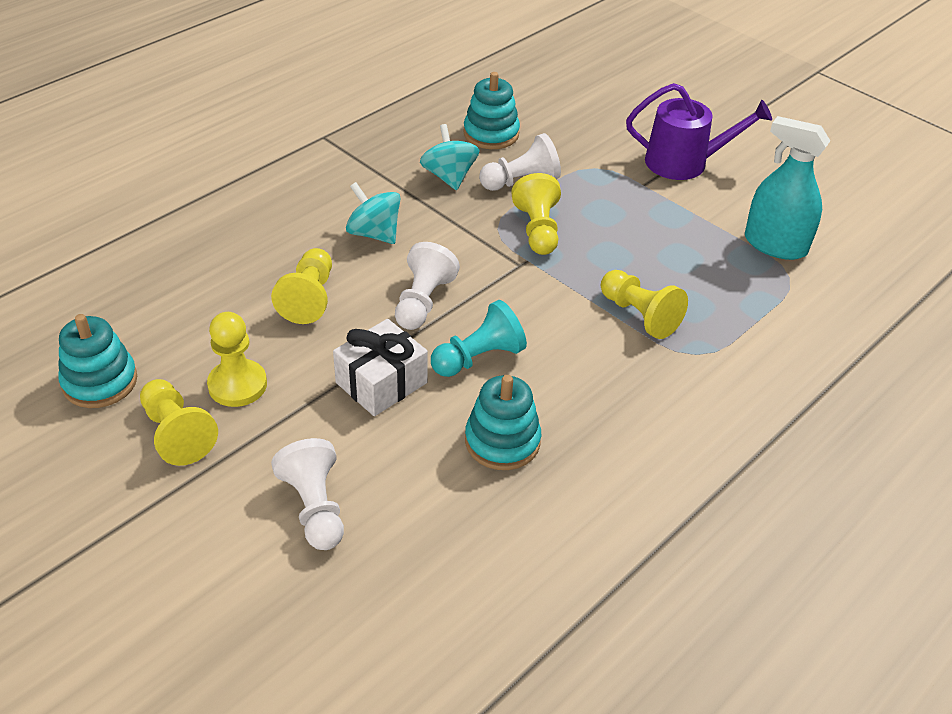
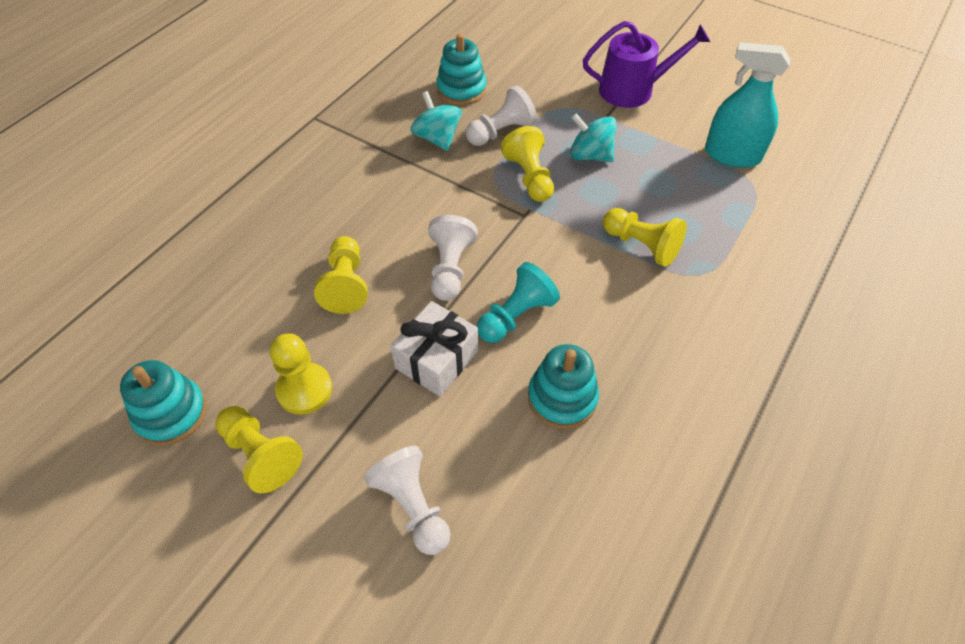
camera: 10 degrees left, 10 degrees up
turquoise spinning top [346,182,401,244] -> turquoise spinning top moved to [570,113,617,162]

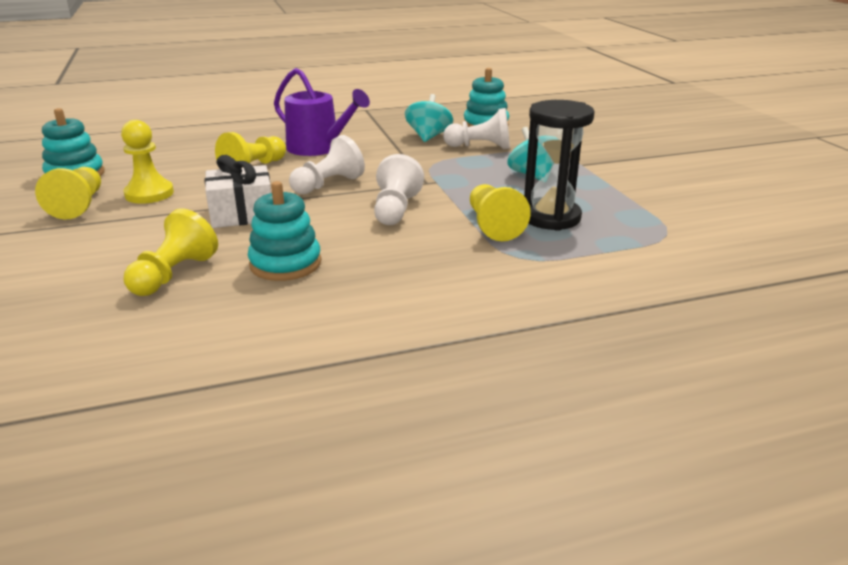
camera: 40 degrees right, 25 degrees down
white pawn [364,445,451,555] -> white pawn moved to [374,154,424,225]
turquoise pawn [477,262,560,343] -> none
yellow pawn [501,126,554,202] -> yellow pawn moved to [124,208,218,296]
purple watering can [583,21,710,108] -> purple watering can moved to [274,68,370,156]
turquoise spray bottle [705,42,790,168] -> none
none -> black hourglass [524,100,595,231]

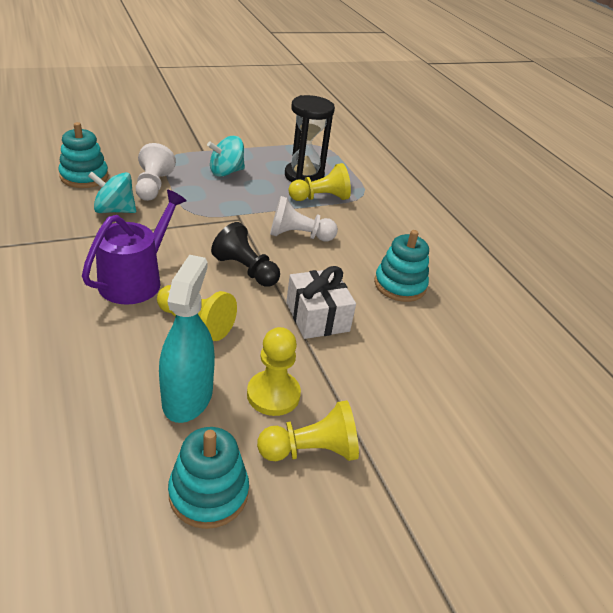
camera: 100 degrees left, 10 degrees up
yellow pawn [124,208,218,296] -> none
white pawn [289,135,365,195] -> black pawn [211,222,280,287]
none -> turquoise spray bottle [159,255,215,423]

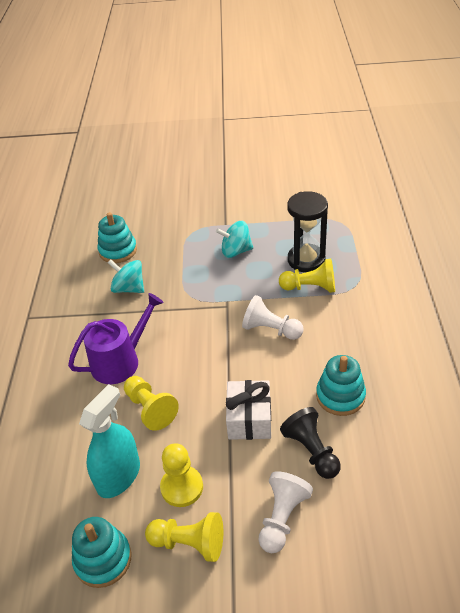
camera: 30 degrees right, 5 degrees up
white pawn [135,143,176,201] -> white pawn moved to [258,471,313,553]
black pawn [211,222,280,287] -> black pawn moved to [280,407,341,479]

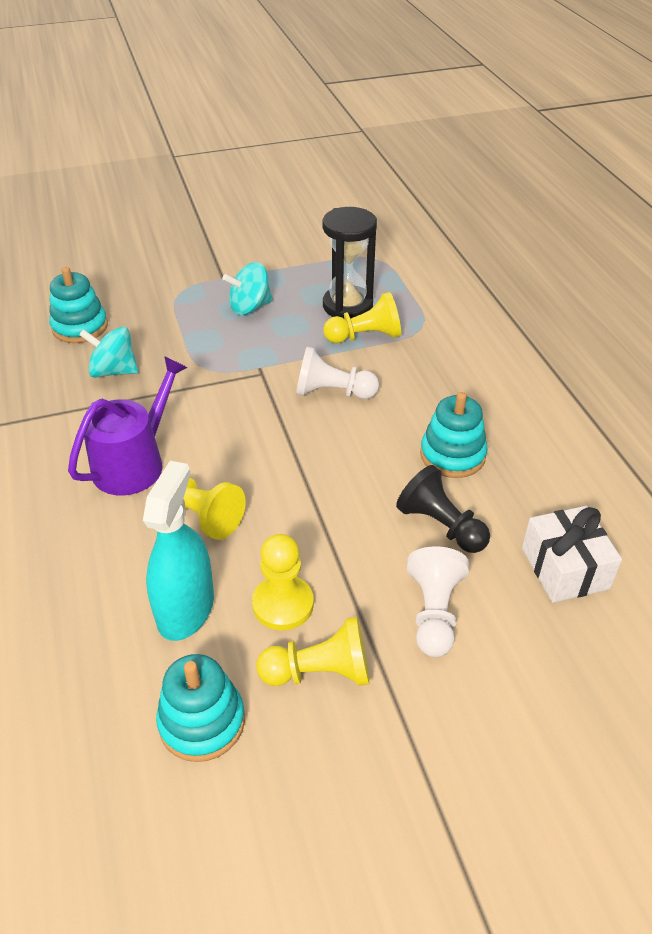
camera: 20 degrees left, 0 degrees up
white gift [226,380,271,440] -> white gift moved to [522,506,622,603]

